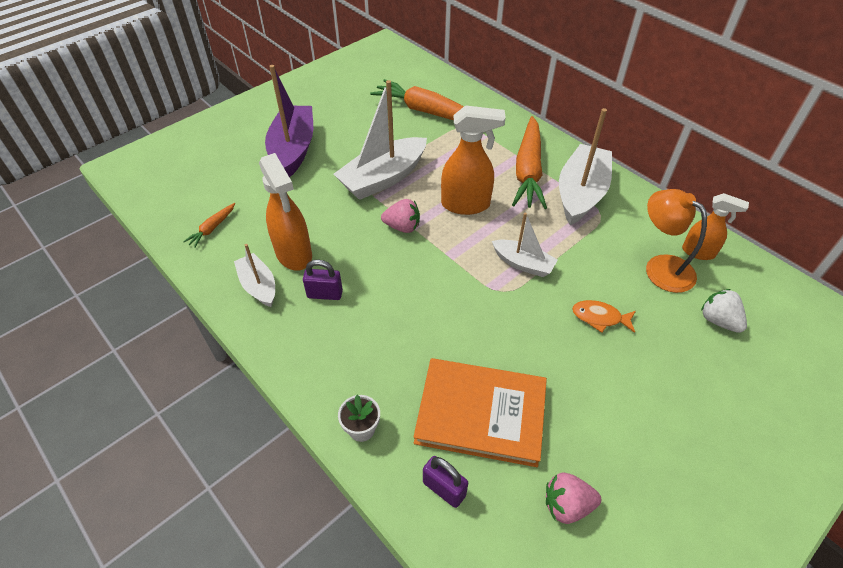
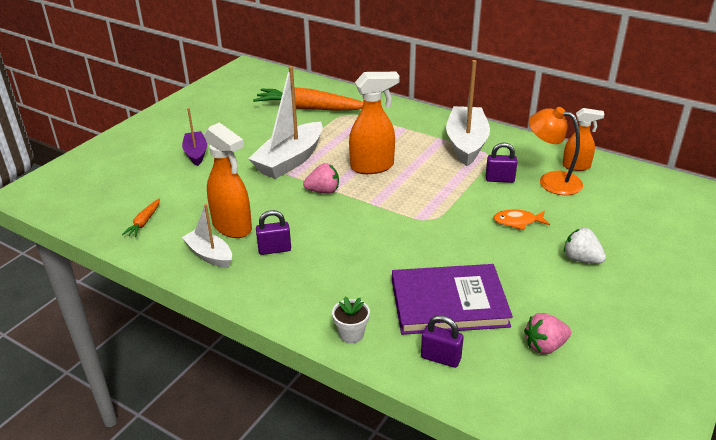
camera: 15 degrees left, 15 degrees down
purple boat [265,65,313,177] -> purple boat [182,108,207,166], size x0.57
orange book [414,358,547,467] -> purple book [392,264,513,335]
white boat [492,213,558,277] -> none
orange carrot [512,116,547,209] -> none
white strawberry [701,289,747,333] -> white strawberry moved to [564,228,606,264]
none -> purple padlock [486,142,517,183]

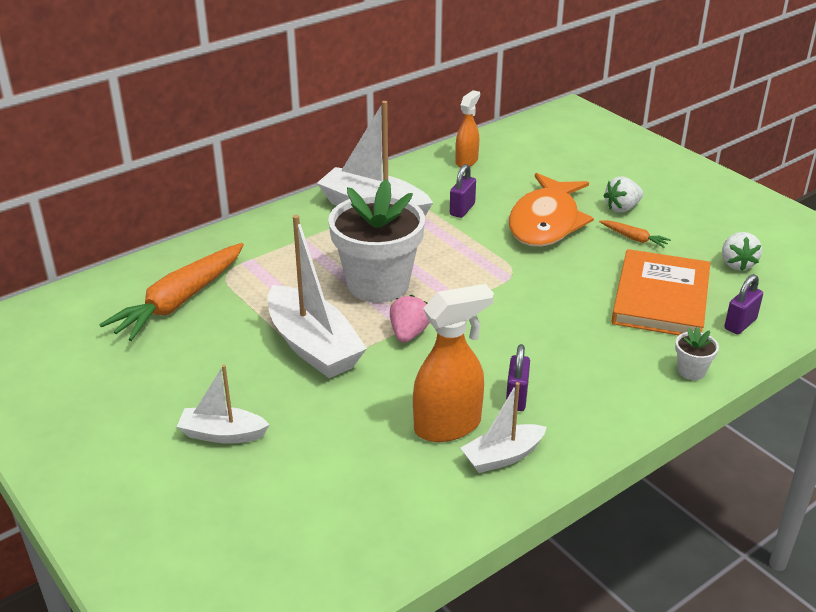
camera: 70 degrees left, 0 degrees up
orange carrot [122,198,160,237] -> orange carrot moved to [599,220,671,248]
purple boat [182,108,207,166] -> white boat [177,365,270,444]
orange spray bottle [349,72,399,174] -> white flower pot [328,179,425,303]
purple book [392,264,513,335] -> orange book [611,249,710,335]
orange fish [493,209,550,230] -> orange fish [509,173,594,247], size x2.27
pink strawberry [524,313,571,354] -> white strawberry [722,232,762,271]
orange lamp [529,107,583,195] -> none

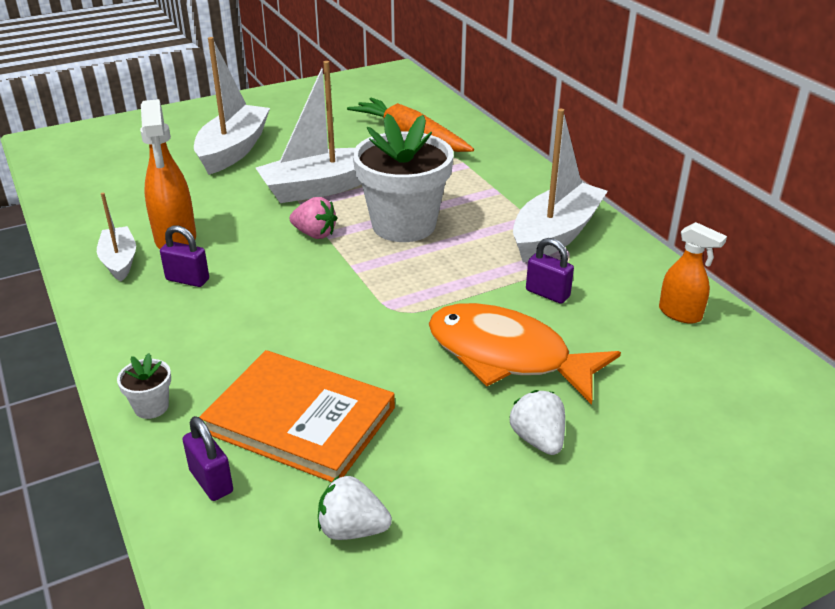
camera: 100 degrees right, 0 degrees up
white boat [177,365,270,444] -> white boat [194,37,270,175], size x1.77
orange carrot [599,220,671,248] -> none

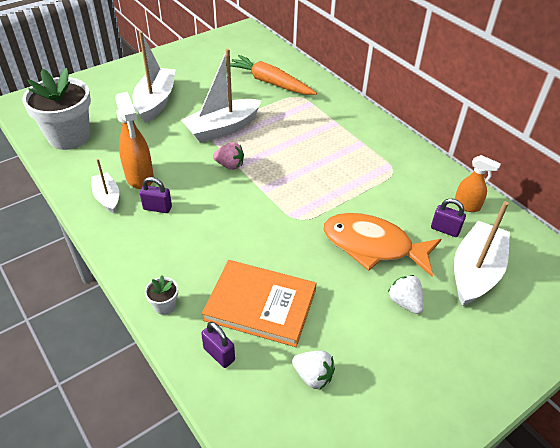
camera: 10 degrees left, 10 degrees up
white strawberry [318,476,392,540] -> white strawberry turned 150 degrees counterclockwise [292,351,335,389]
white flower pot [353,113,454,242] -> white flower pot moved to [22,68,91,150]
white boat [513,109,608,263] -> white boat moved to [454,201,510,306]
purple padlock [526,238,574,304] -> purple padlock moved to [431,198,466,237]

